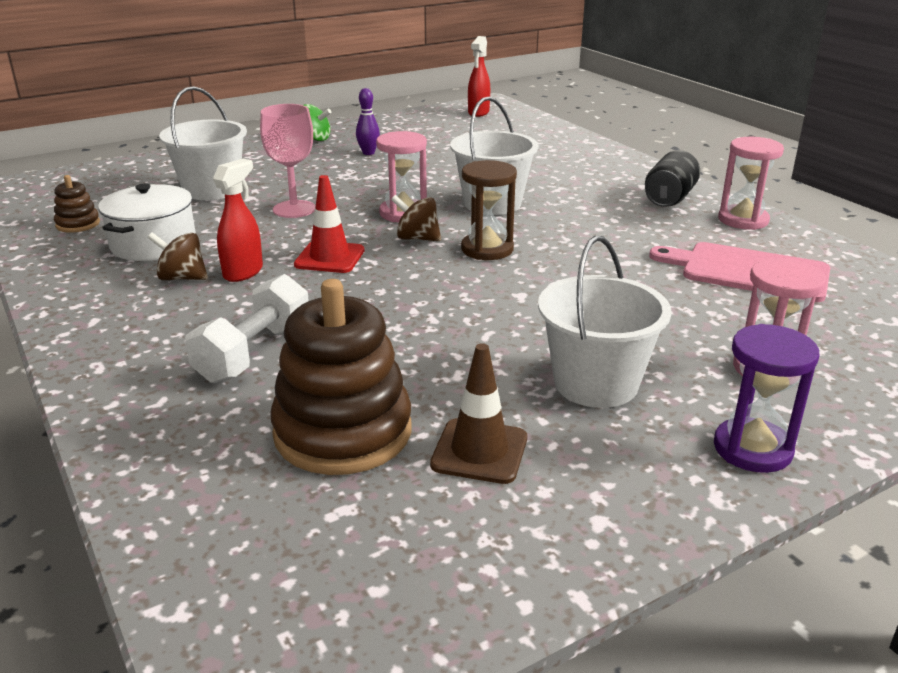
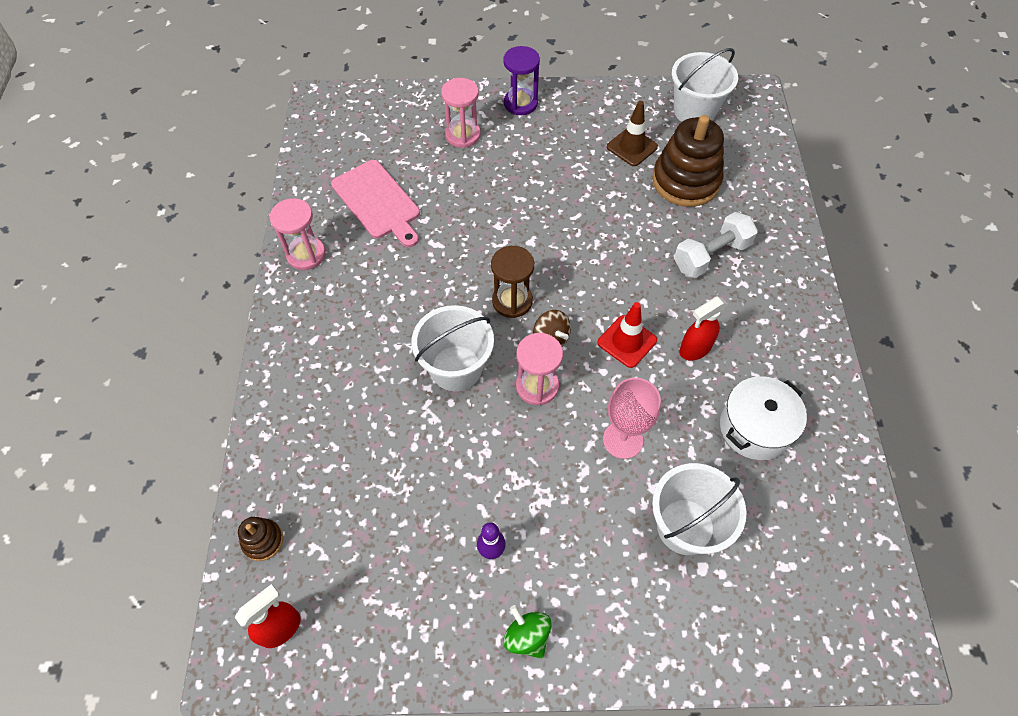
camera: 150 degrees left, 30 degrees up
brown stacking toy [54,175,100,233] -> brown stacking toy moved to [238,517,283,561]
brown spinning top [148,232,208,280] -> none
white bucket [538,236,672,408] -> white bucket moved to [672,48,738,122]
black can [645,150,700,207] -> none

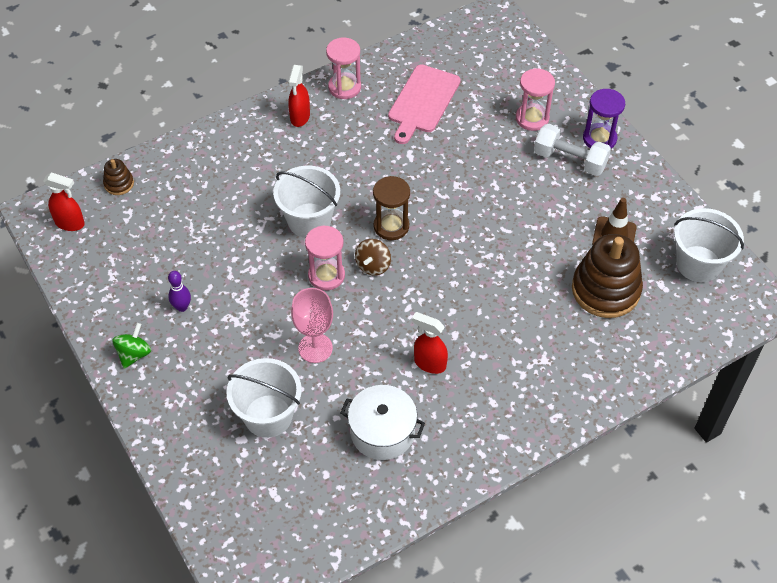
camera: 60 degrees right, 5 degrees down
red traffic cone [598,302,657,368] -> none
white dumbbell [674,212,758,278] -> white dumbbell moved to [534,124,611,176]
none -> red spray bottle [288,65,310,127]

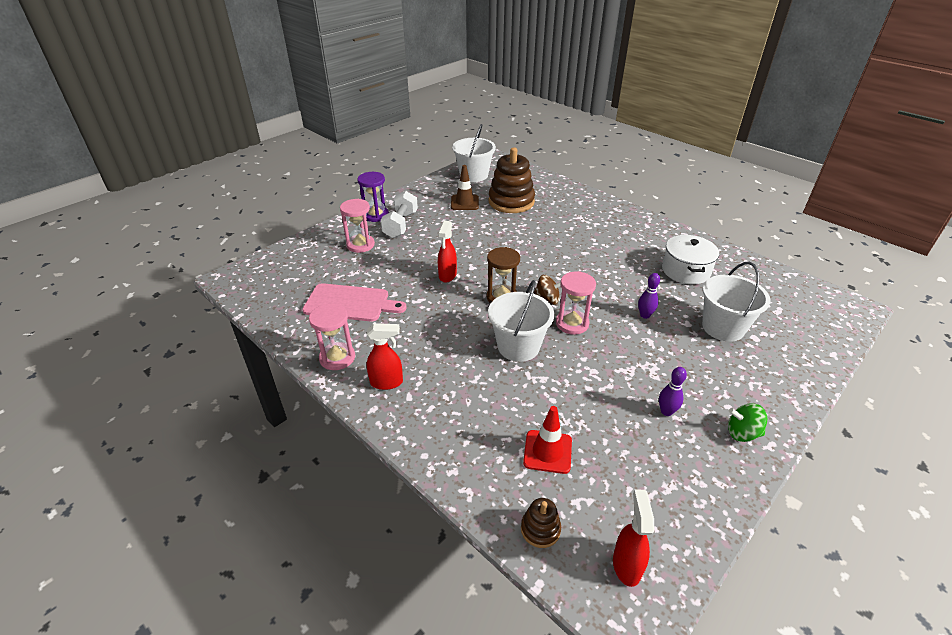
camera: 105 degrees left, 15 degrees down
pink goblet [291,288,333,363] -> purple bowling pin [638,273,660,319]
red spray bottle [412,312,448,374] -> red spray bottle moved to [438,221,457,283]
none -> red traffic cone [523,406,572,474]

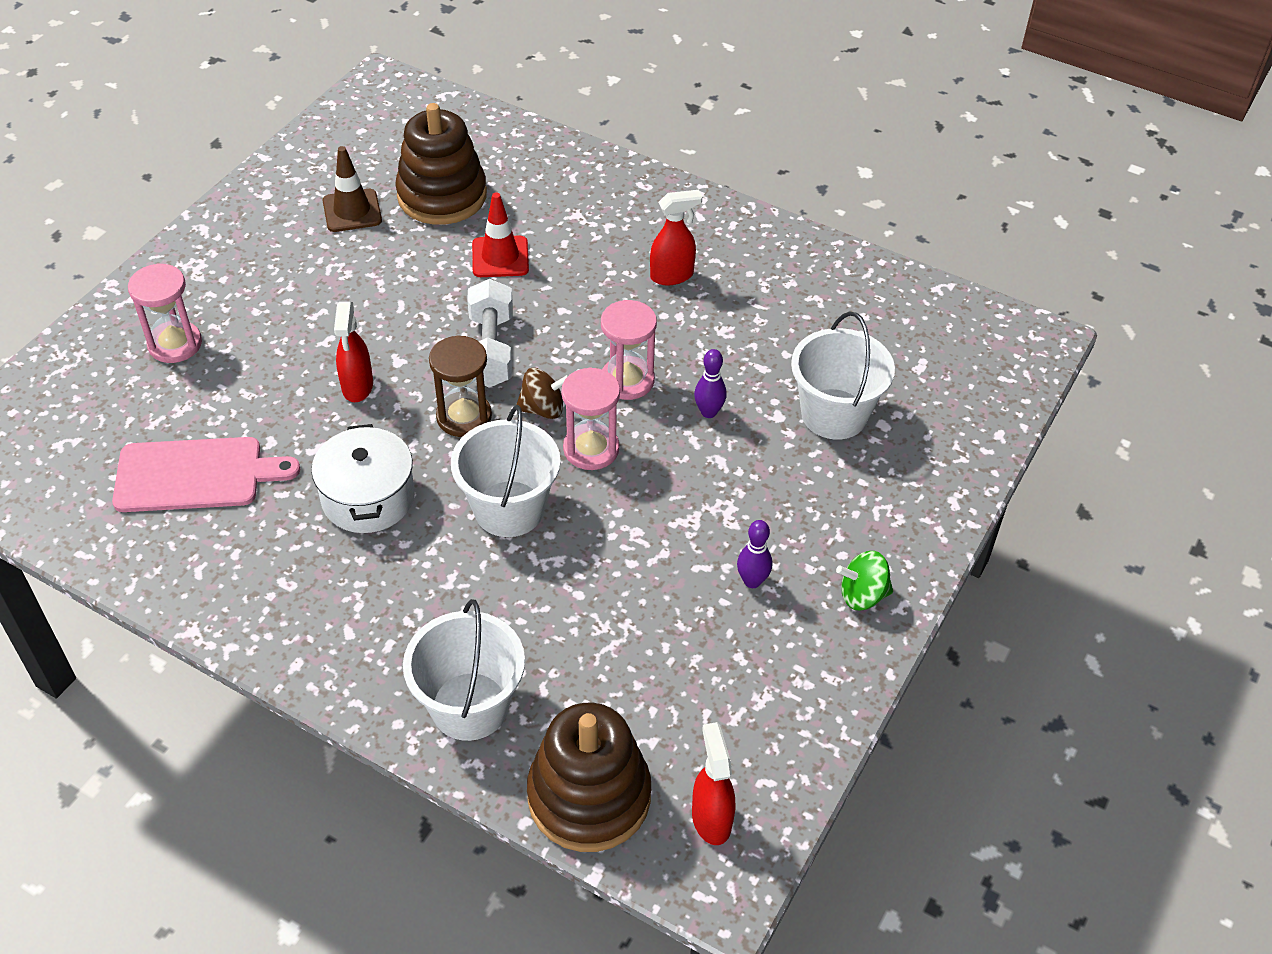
camera: 15 degrees left, 10 degrees up
pink hourglass [309,303,355,370] -> pink hourglass moved to [601,300,657,400]
purple hourglass [357,172,389,222] -> none
red spray bottle [367,323,403,390] -> red spray bottle moved to [650,190,702,285]
white dumbbell [381,191,418,238] -> white dumbbell moved to [467,279,513,388]
white bucket [452,124,496,182] -> white bucket moved to [403,599,525,741]
brown stacking toy [521,498,561,548] -> brown stacking toy [527,703,651,852], size x2.18
red traffic cone [523,406,572,474] -> red traffic cone moved to [472,192,529,277]
white pot [662,235,719,284] -> white pot moved to [311,424,415,533]

